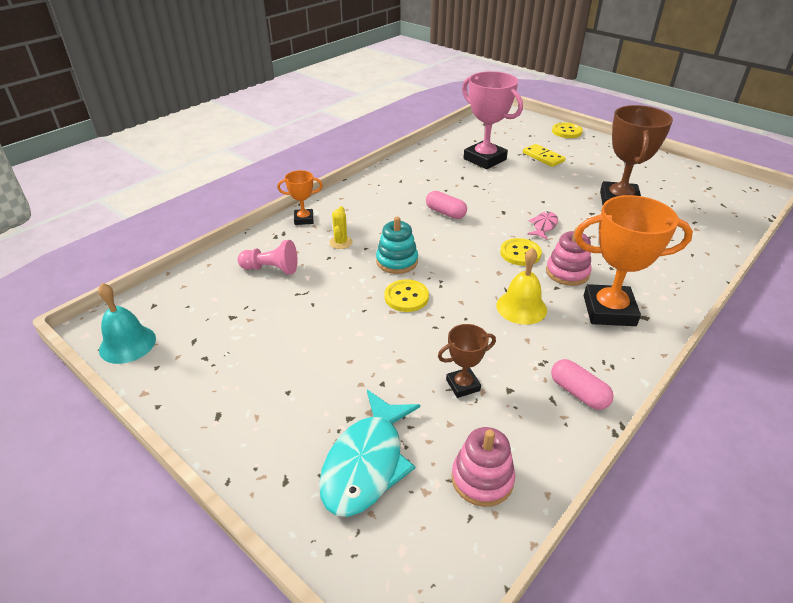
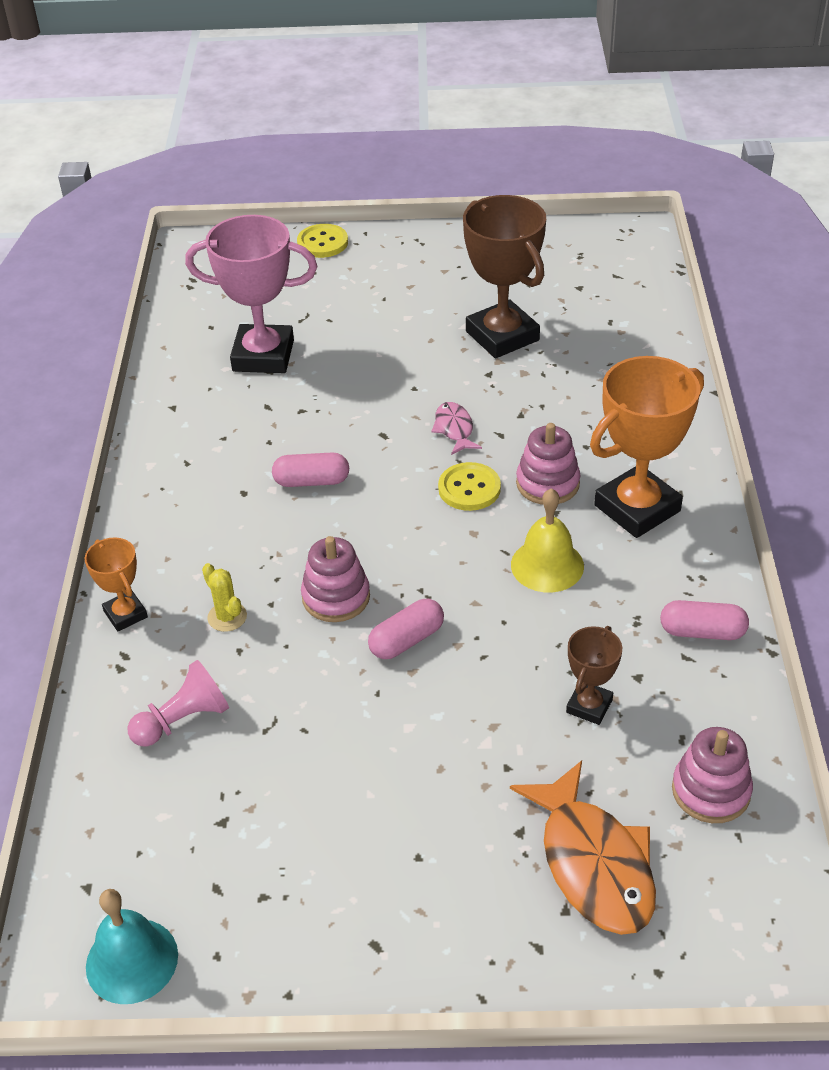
camera: 40 degrees left, 5 degrees up
orange trophy [277,170,323,225] -> orange trophy turned 75 degrees counterclockwise [84,538,148,631]
turquoise fish [319,390,420,517] -> orange fish [510,760,656,935]
turquoise stacking toy [376,217,418,274] -> pink stacking toy [301,536,370,622]
yellow button [385,279,429,312] -> pink capsule [368,599,444,659]
yellow domino [523,144,566,167] -> none

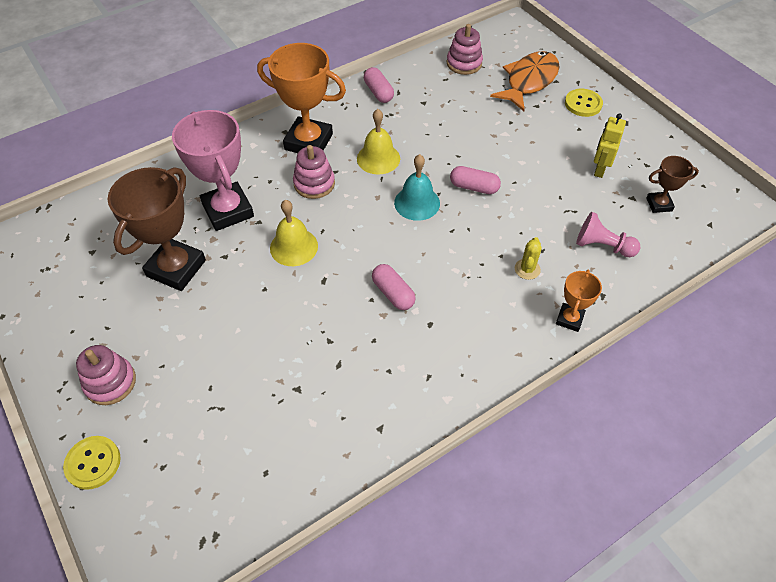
camera: 125 degrees left, 10 degrees up
turquoise bell [86,889,178,1004] -> turquoise bell moved to [394,154,440,221]
pink trophy [185,215,317,373] -> pink trophy moved to [172,110,254,231]
pink stacking toy [301,536,370,622] -> pink stacking toy moved to [76,345,136,405]
pink fish [431,402,482,455] -> yellow bell [270,200,318,266]
yellow button [438,462,501,511] -> yellow button moved to [565,89,603,117]
brown trophy [566,626,622,725] -> brown trophy moved to [646,156,699,213]
none -> yellow robot [594,113,626,178]

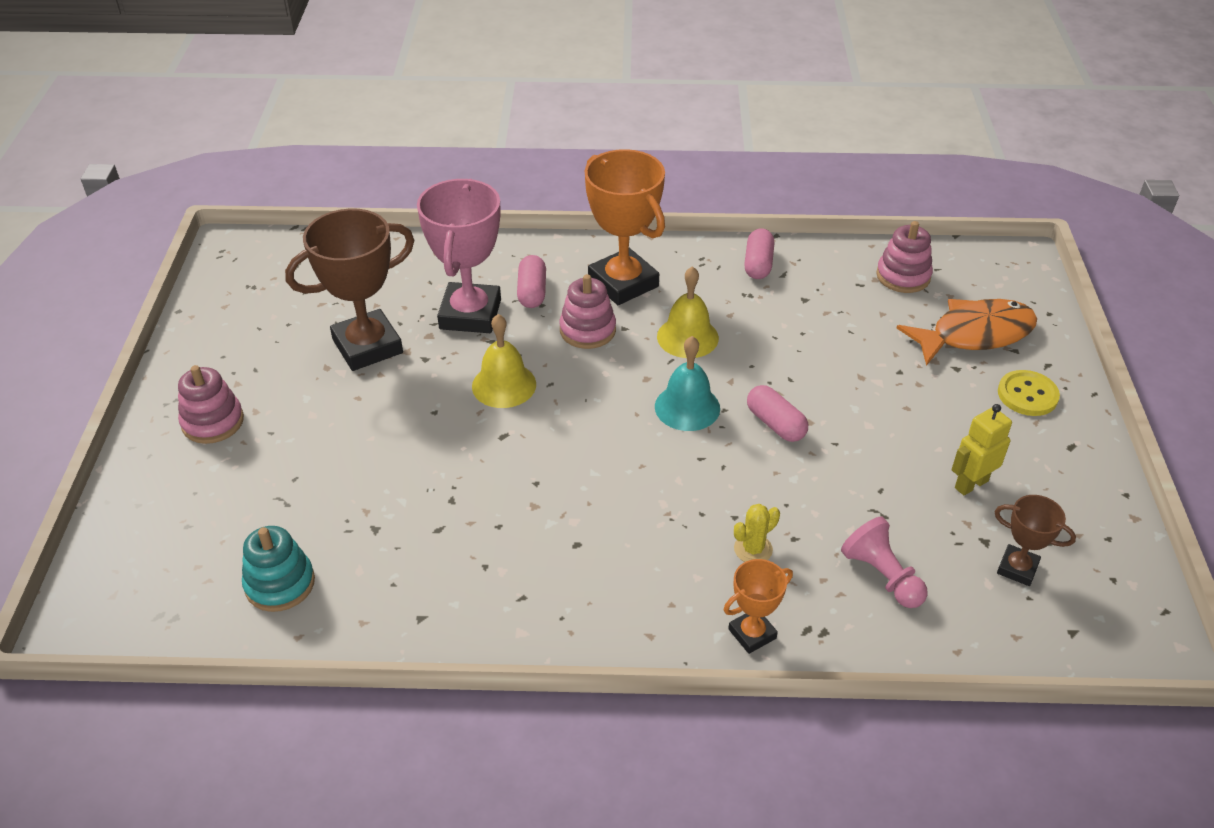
camera: 35 degrees right, 10 degrees down
yellow button [63,436,121,490] -> none
pink capsule [372,264,416,310] -> pink capsule moved to [517,255,546,308]
none -> turquoise stacking toy [242,526,315,612]

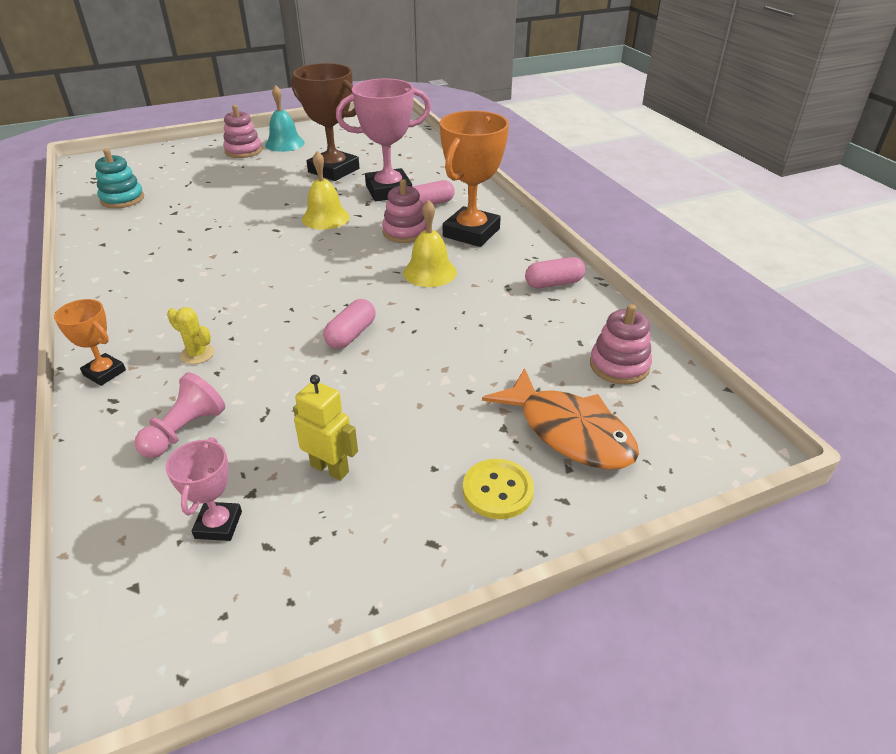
camera: 65 degrees right, 5 degrees down
turquoise bell [655,336,720,431] -> turquoise bell moved to [265,85,305,152]
brown trophy [995,495,1076,586] -> pink trophy [165,437,242,541]

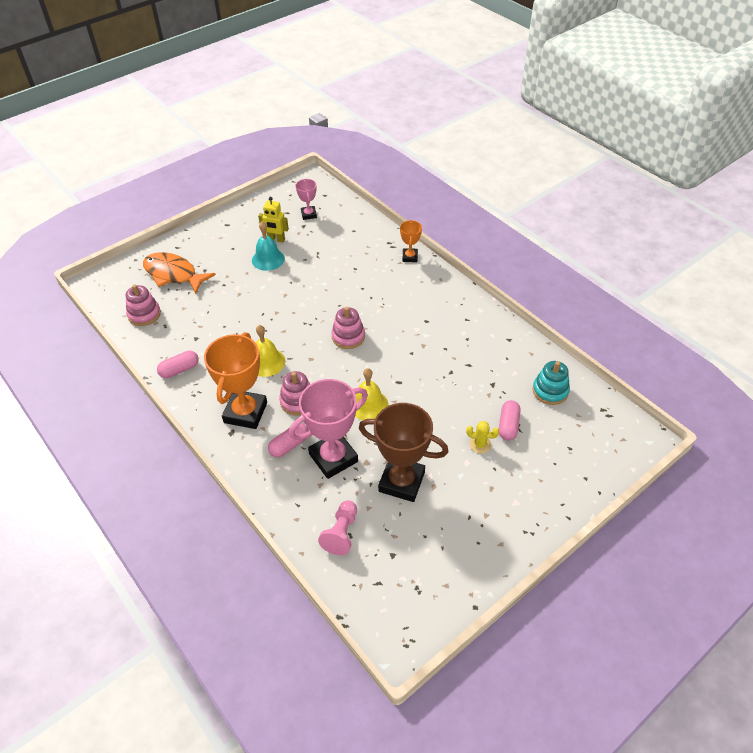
camera: 165 degrees right, 10 degrees up
orange trophy [54,299,126,386] -> orange trophy turned 75 degrees clockwise [400,220,422,262]
pink pawn [134,372,225,458] -> pink pawn moved to [318,500,357,555]
yellow cactus [167,307,215,364] -> yellow cactus moved to [466,421,499,454]
pink stacking toy [223,105,262,158] -> pink stacking toy moved to [331,307,365,349]
turquoise bell [265,85,305,152] -> turquoise bell moved to [252,221,285,271]
pink capsule [323,299,376,349] -> pink capsule moved to [499,400,521,441]
yellow button [463,459,534,519] -> none

